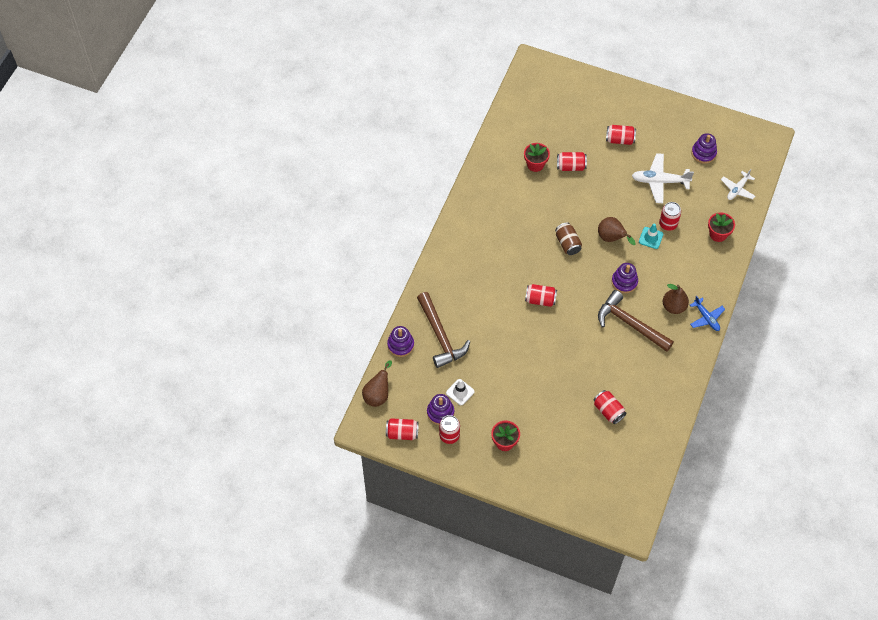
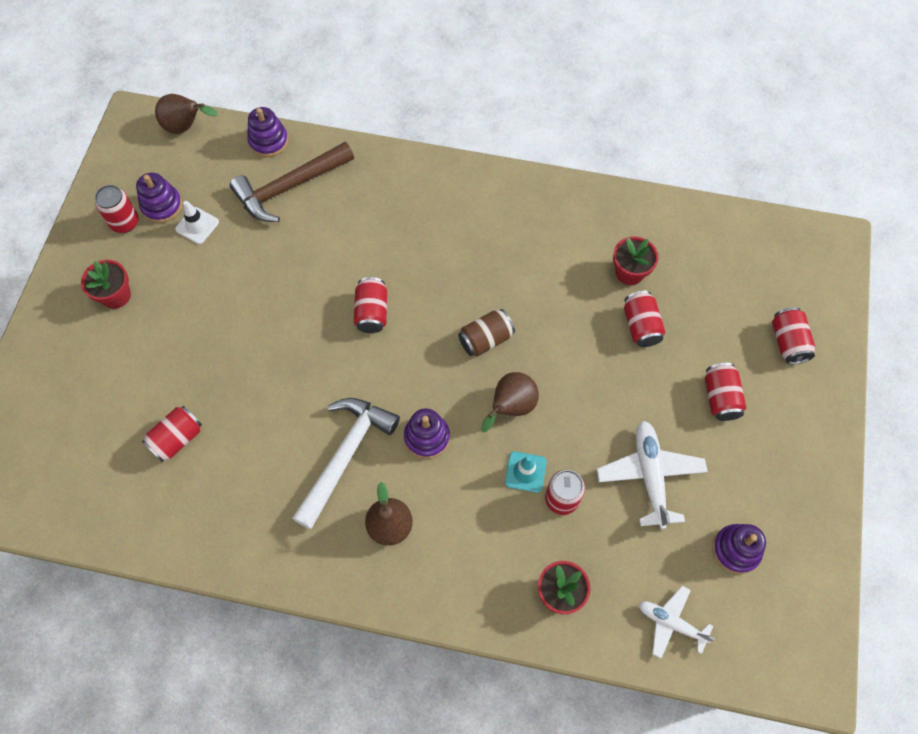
camera: 80 degrees right, 5 degrees up
red can [386,418,419,440] -> red can moved to [772,307,815,364]
brown hammer [598,290,674,352] -> white hammer [292,398,400,529]
blue plane [690,296,725,331] -> none

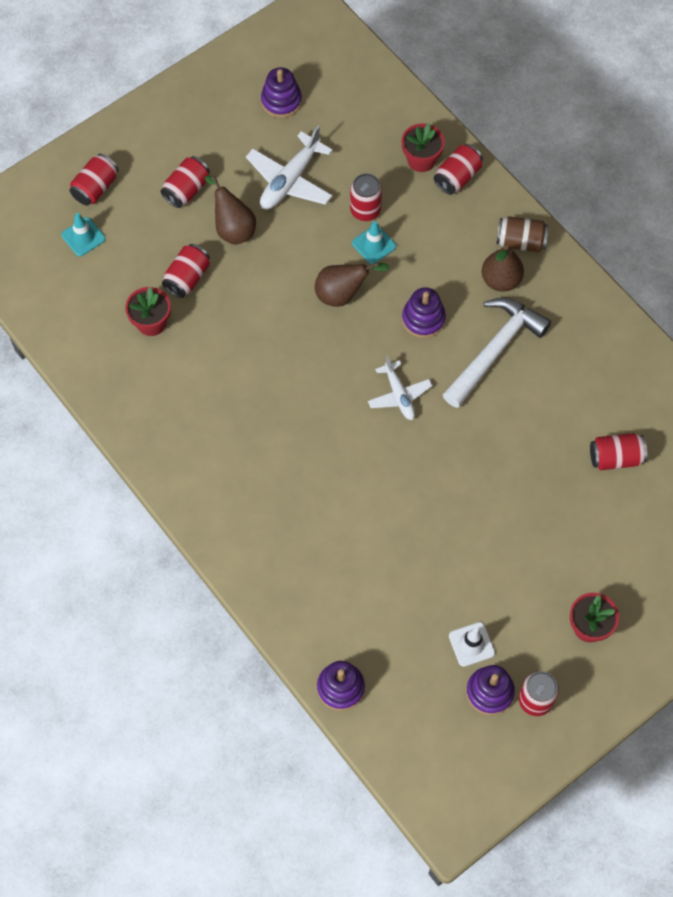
camera: 140 degrees left, 0 degrees up
brown pear [155,94,218,134] -> brown pear moved to [205,176,256,245]
brown hammer [230,142,354,222] -> none
white hammer [292,398,400,529] -> white hammer turned 150 degrees clockwise [443,298,551,408]
red can [354,277,387,333] -> red can moved to [434,144,483,195]
brown can [458,309,515,356] -> brown can moved to [497,216,549,252]
white plane [639,586,715,658] -> white plane moved to [368,356,432,420]
none -> turquoise traffic cone [61,213,105,256]

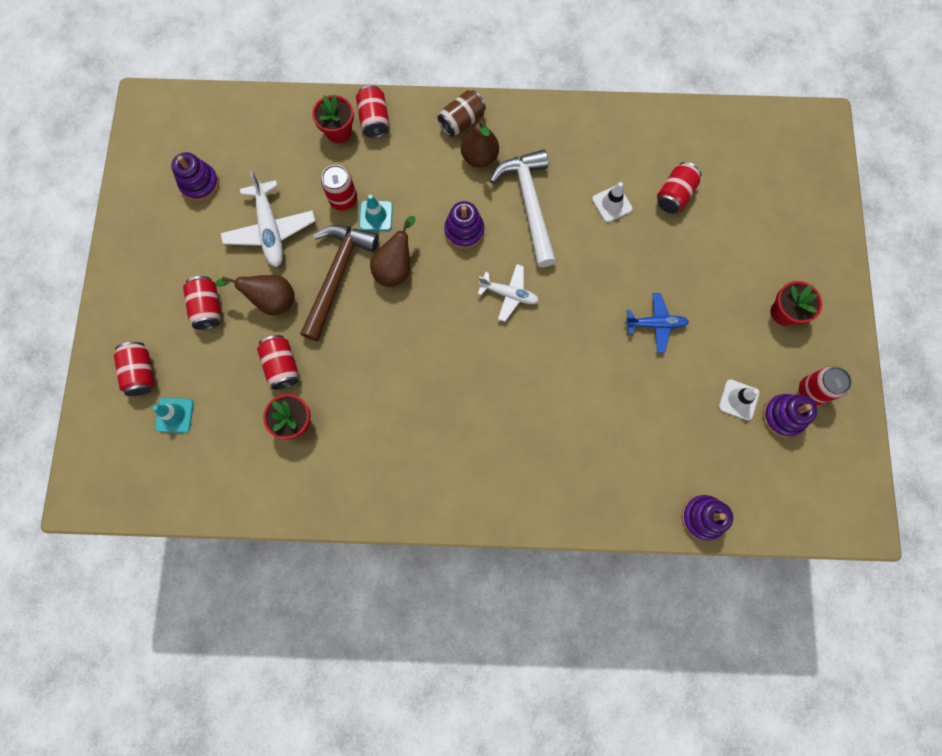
camera: 50 degrees left, 10 degrees up
none -> brown hammer [300,225,379,341]
none -> white traffic cone [592,182,633,222]
none -> blue plane [625,293,689,353]

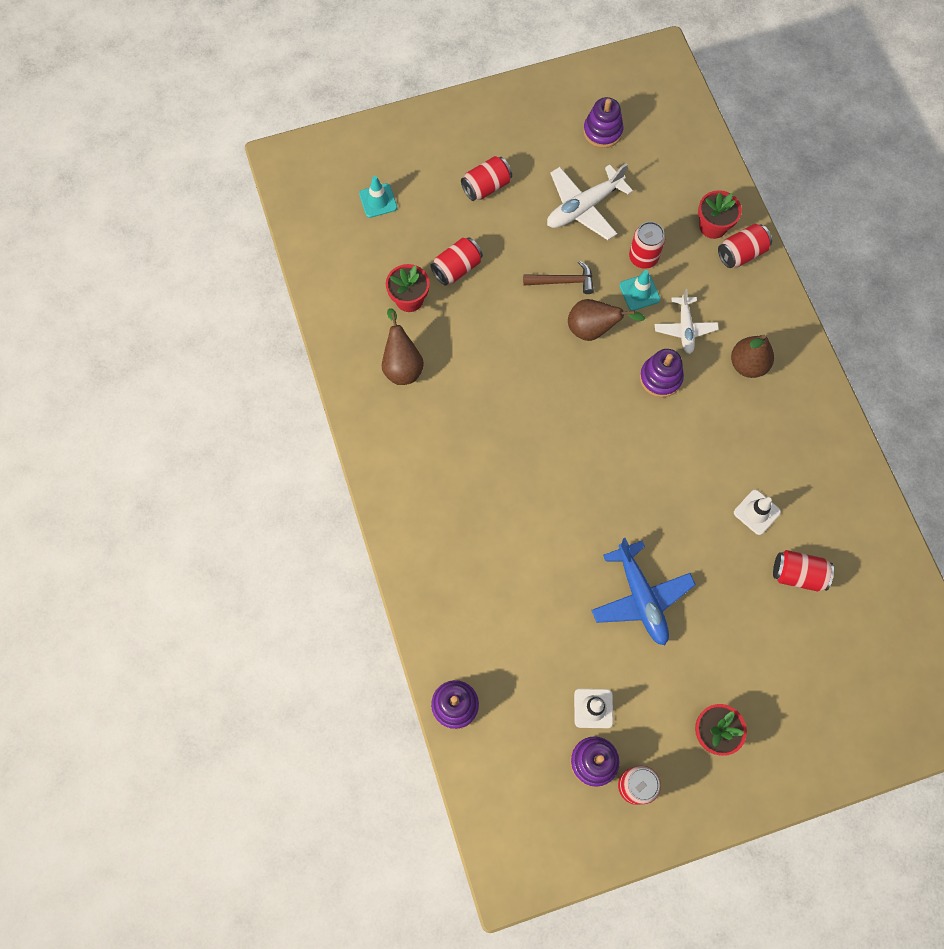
camera: 70 degrees right, 5 degrees down
red can [114,342,155,396] -> none
brown pear [215,275,295,315] -> brown pear moved to [382,308,424,385]
brown hammer [300,225,379,341] -> brown hammer [523,260,594,294], size x0.56
brown can [437,90,486,137] -> none
white plane [478,264,539,322] -> white plane moved to [655,289,719,354]
white hammer [490,150,556,267] -> none
blue plane [625,293,689,353] -> blue plane [591,538,696,645], size x1.55

